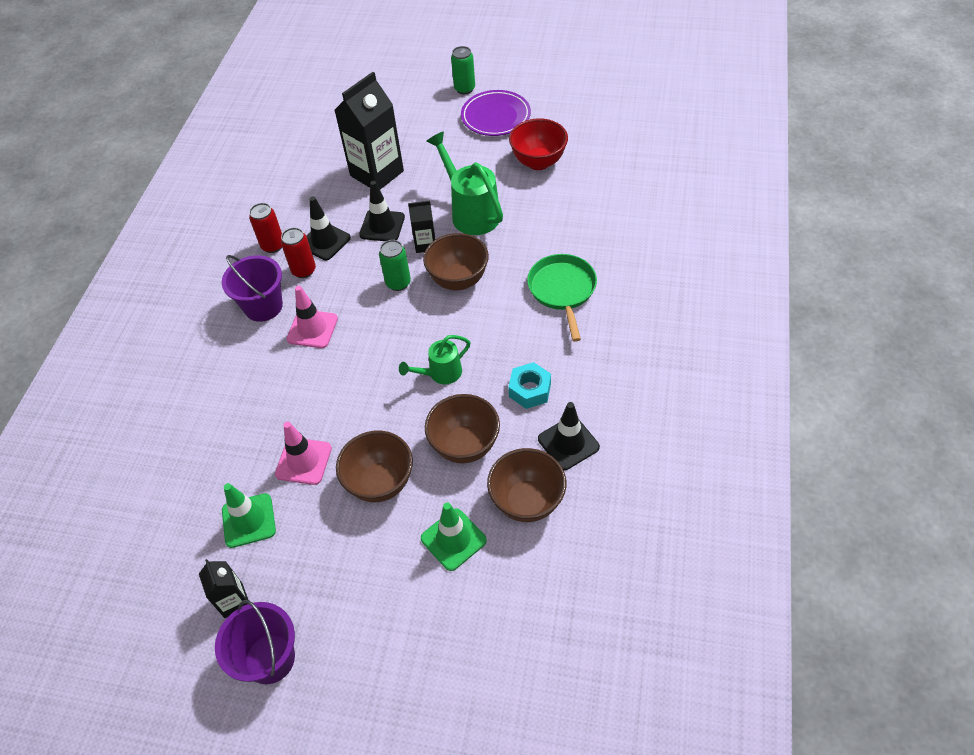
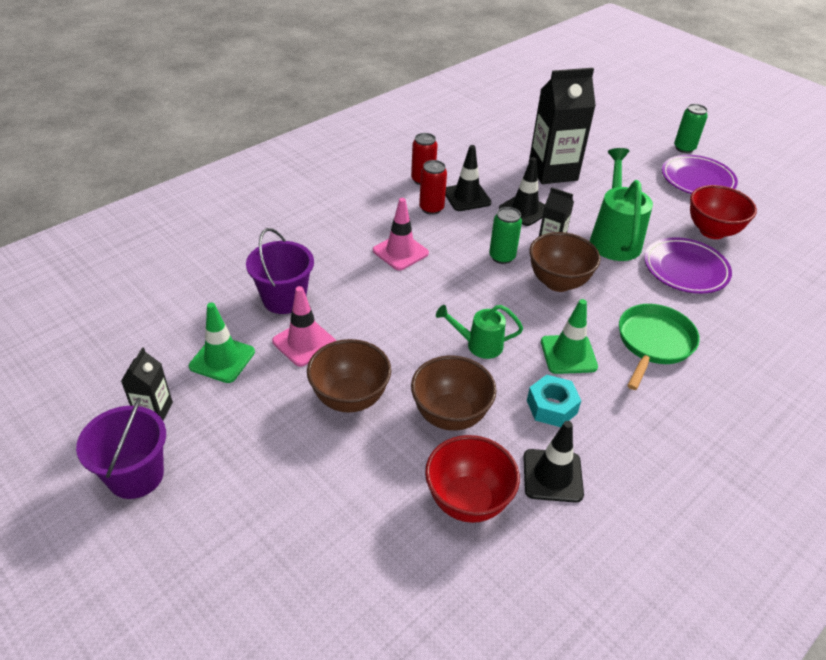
camera: 30 degrees right, 10 degrees down
purple bucket [222,255,283,322] -> purple bucket moved to [246,228,314,314]
green traffic cone [421,503,487,571] -> green traffic cone moved to [541,299,598,374]
brown bowl [487,448,566,522] -> red bowl [425,435,520,523]
none -> purple plate [644,237,732,294]

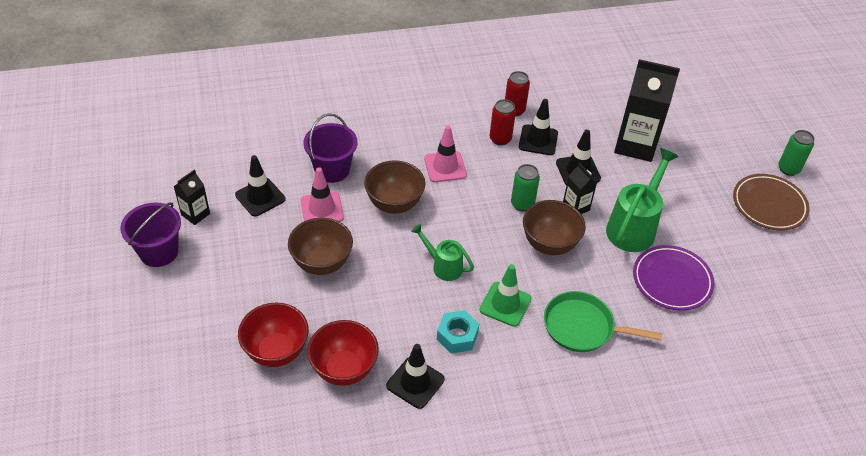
camera: 30 degrees right, 5 degrees up
green traffic cone [189,303,255,383] -> black traffic cone [235,155,285,216]
brown bowl [411,356,496,431] -> brown bowl moved to [364,160,425,214]
green pan [619,304,700,390] -> green pan turned 135 degrees counterclockwise [544,291,662,352]
purple plate [662,155,738,194] -> brown plate [733,174,810,230]
red bowl [690,185,757,239] -> red bowl moved to [238,302,309,367]

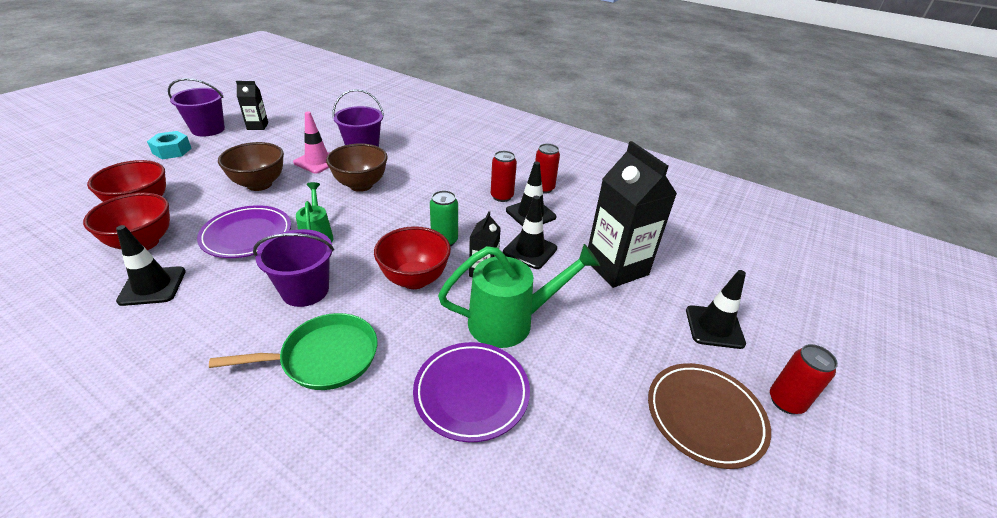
camera: 45 degrees right, 10 degrees down
black traffic cone [235,155,285,216] -> black traffic cone moved to [686,270,746,349]
pink traffic cone [424,125,467,182] -> none
turquoise nut [437,310,479,353] -> turquoise nut moved to [147,131,191,159]
green traffic cone [480,264,531,327] -> purple bucket [253,229,334,307]
brown bowl [523,200,586,255] -> red bowl [374,226,451,289]
green pan [544,291,662,352] -> green pan turned 105 degrees clockwise [209,313,377,390]
green can [778,130,815,176] -> red can [770,344,838,414]
none -> purple plate [197,205,291,258]

